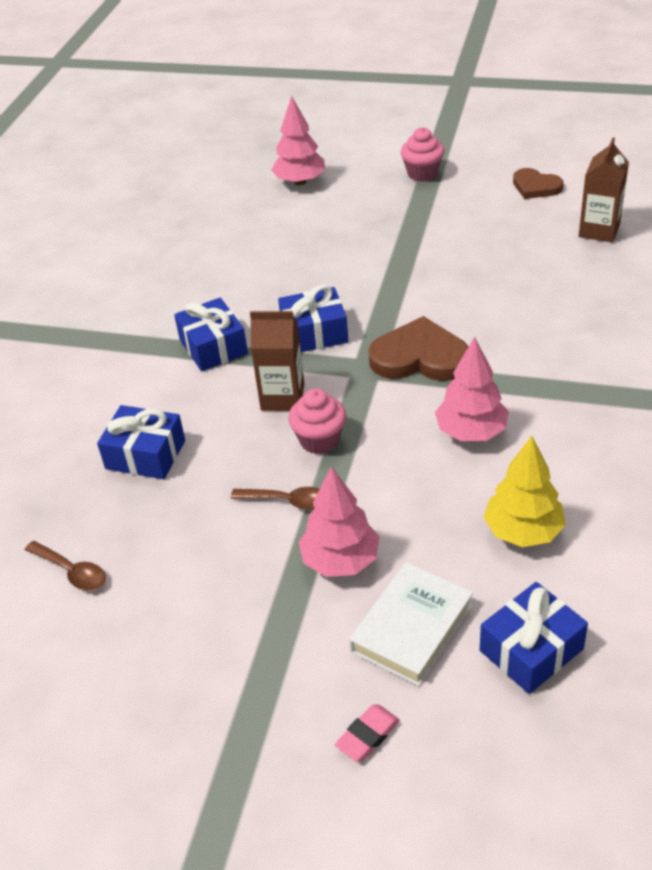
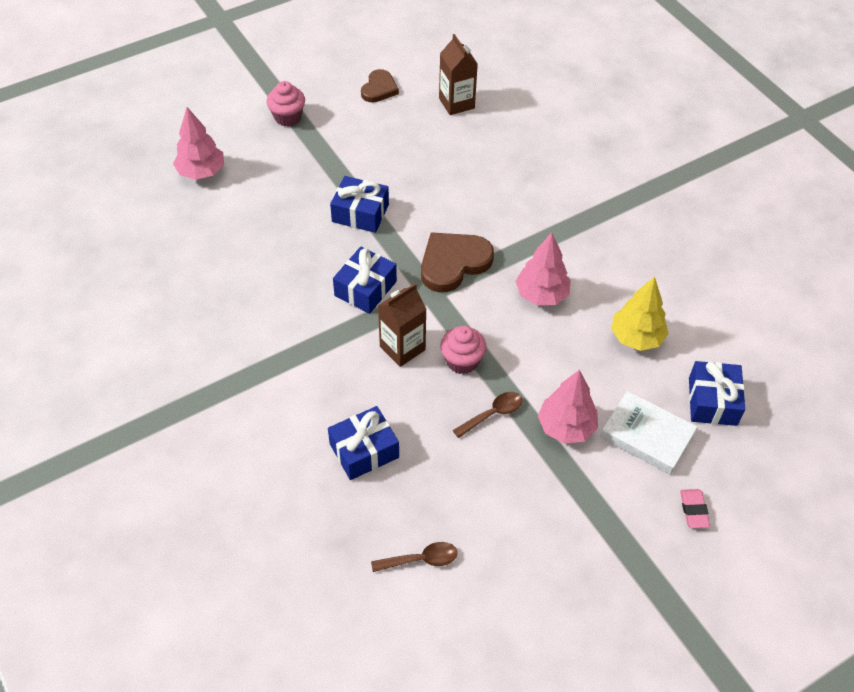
camera: 50 degrees left, 10 degrees up
blue gift [174,298,248,371] -> blue gift moved to [330,176,389,233]
white book [349,562,473,686] -> white book turned 45 degrees counterclockwise [600,391,697,475]
brown heart [513,168,564,199] -> brown heart turned 60 degrees counterclockwise [361,69,399,103]

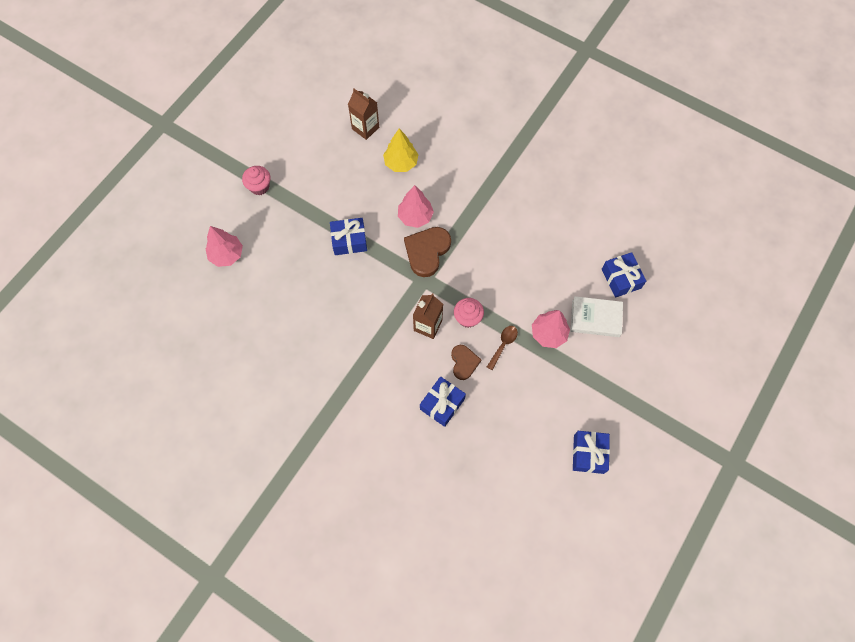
camera: 25 degrees left, 15 degrees up
blue gift [333,247,397,314] -> blue gift moved to [573,431,610,474]
brown heart [361,69,399,103] -> brown heart moved to [451,345,481,380]
brown spoon [371,542,458,572] -> none
pink tree [516,233,571,305] -> pink tree moved to [398,185,434,228]
yellow tree [611,277,669,351] -> yellow tree moved to [383,129,419,172]
pink eraser [680,489,710,528] -> none

